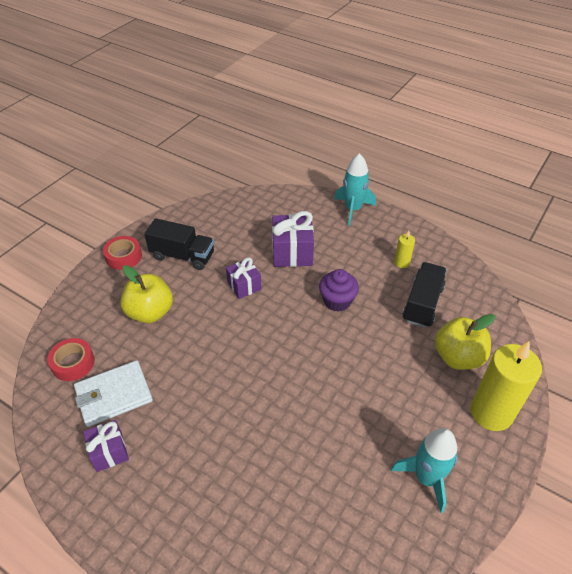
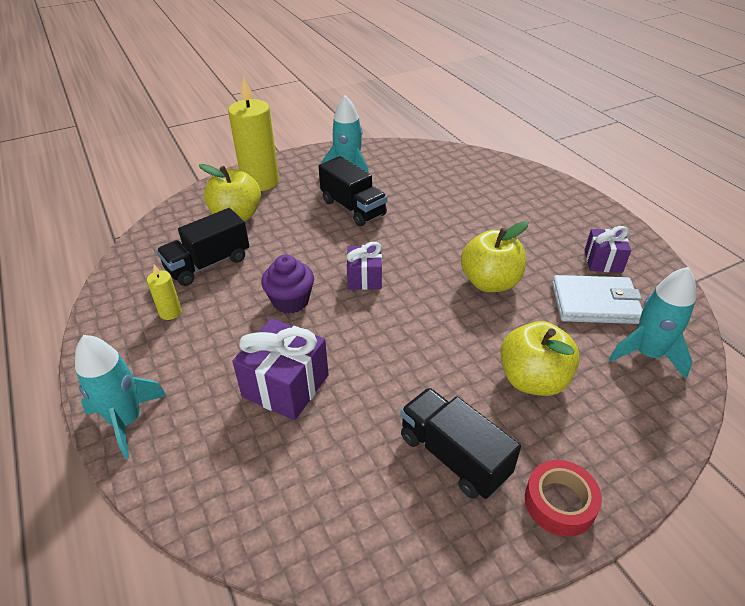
camera: 150 degrees left, 5 degrees down
red tape [47,338,95,381] -> turquoise rocket [609,267,696,379]
purple gift [226,257,262,299] -> purple gift moved to [346,242,382,290]
none -> black truck [319,156,387,226]
none -> yellow apple [461,221,528,292]

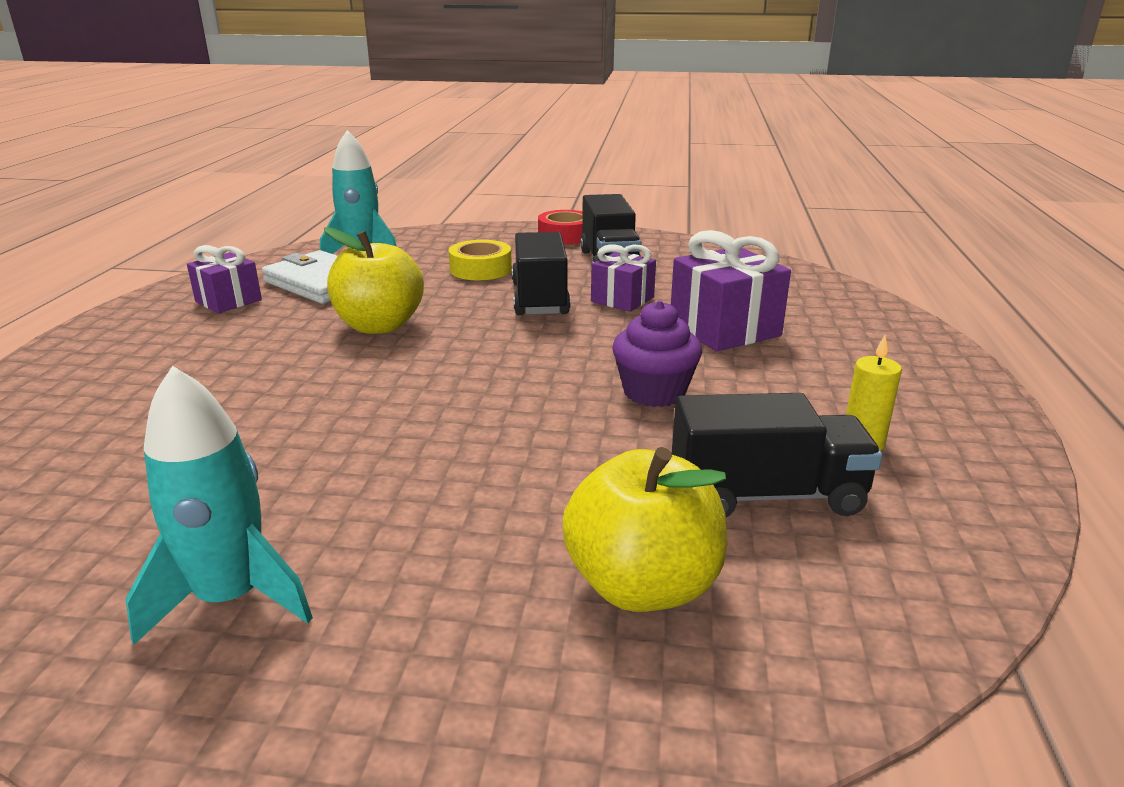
camera: 145 degrees left, 15 degrees down
turquoise rocket [75,335,167,459] -> none
yellow candle [228,76,279,191] -> none
black truck [319,156,387,226] -> black truck moved to [512,232,571,315]
purple gift [346,242,382,290] -> purple gift moved to [591,244,656,312]
yellow apple [500,321,580,396] -> yellow tape [449,240,512,280]

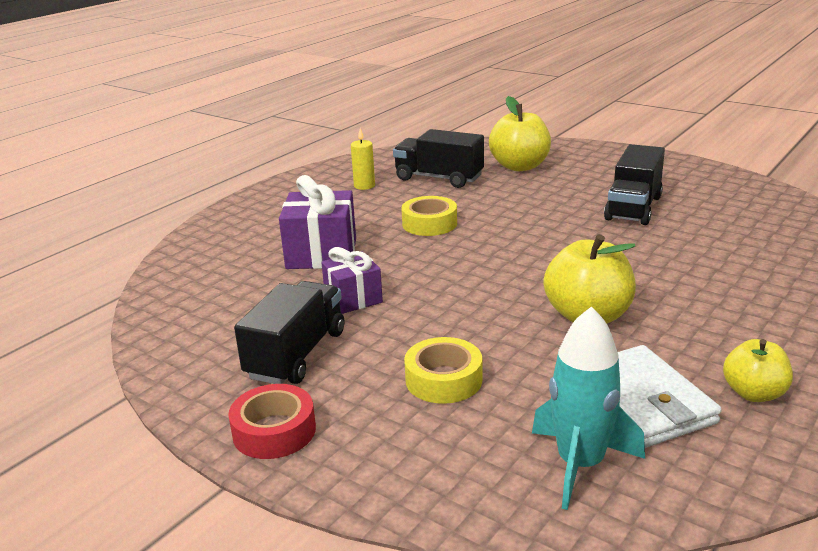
camera: 150 degrees left, 0 degrees up
turquoise rocket [126,366,313,645] -> none
purple gift [187,245,262,313] -> yellow apple [723,339,793,402]
black truck [512,232,571,315] -> black truck moved to [604,144,665,225]
purple cupcake [612,300,702,407] -> yellow tape [401,196,457,236]

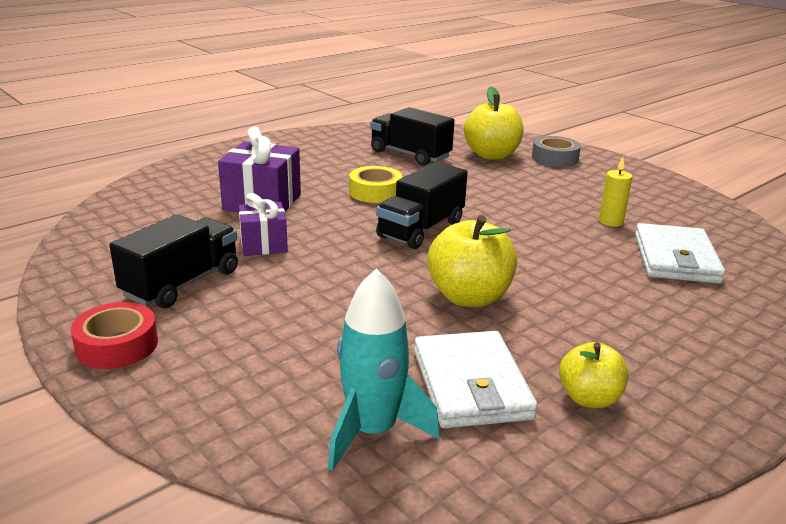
camera: 10 degrees right, 0 degrees up
yellow candle [351,128,375,190] -> yellow candle moved to [599,157,632,226]
yellow tape [404,337,482,404] -> none
black truck [604,144,665,225] -> black truck moved to [376,162,468,249]
none -> grey tape [532,136,581,167]
none -> white wallet [635,223,725,284]

